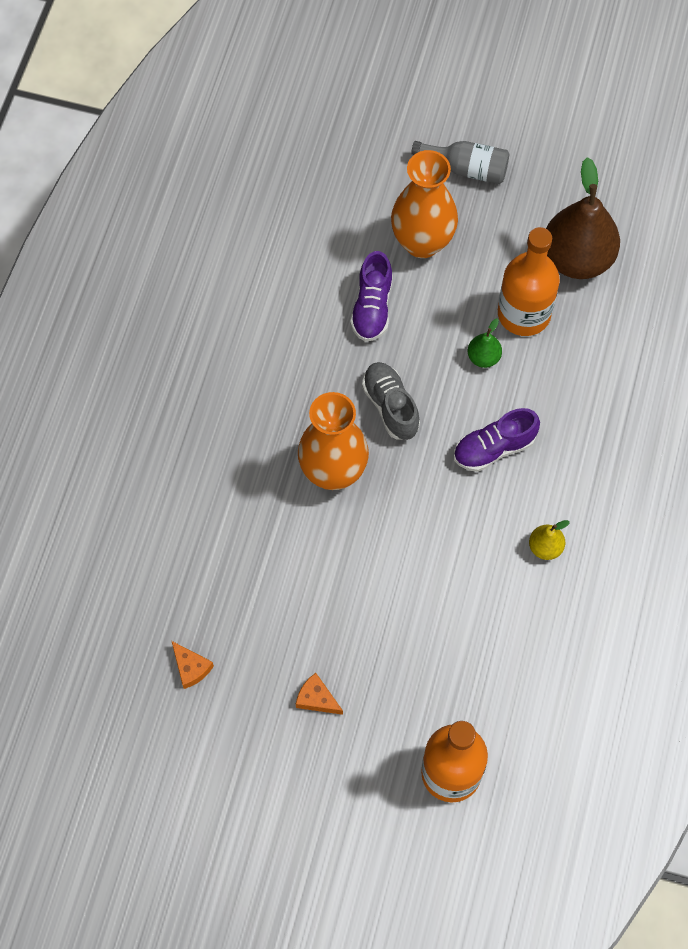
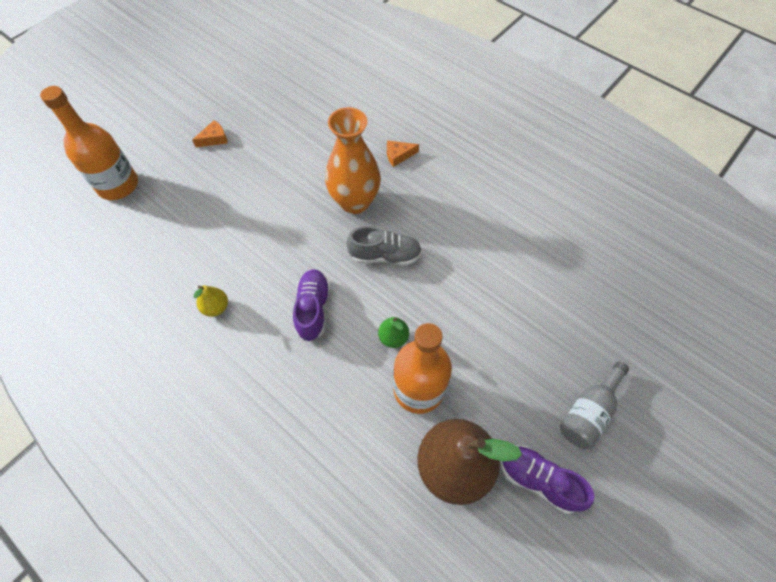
camera: 115 degrees right, 5 degrees down
orange cheese [172,641,214,689] -> orange cheese moved to [387,140,419,167]
purple shoe [350,251,393,342] -> purple shoe moved to [501,445,594,514]
orange vase [391,150,458,258] -> none

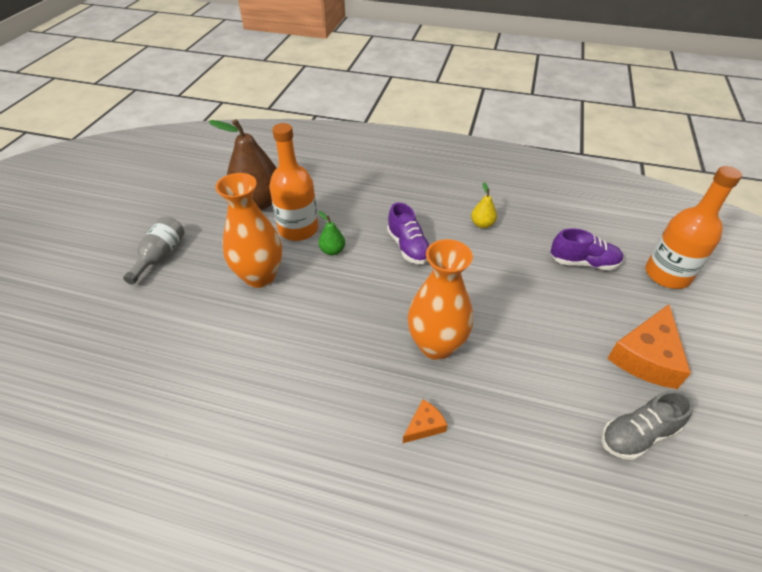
camera: 155 degrees right, 15 degrees down
orange cheese [192,120,228,147] -> orange cheese [607,304,691,389], size x2.06
grey shoe [346,226,422,266] -> grey shoe moved to [601,390,694,461]
purple shoe [501,445,594,514] -> purple shoe moved to [551,228,623,270]
none -> orange vase [215,173,282,288]

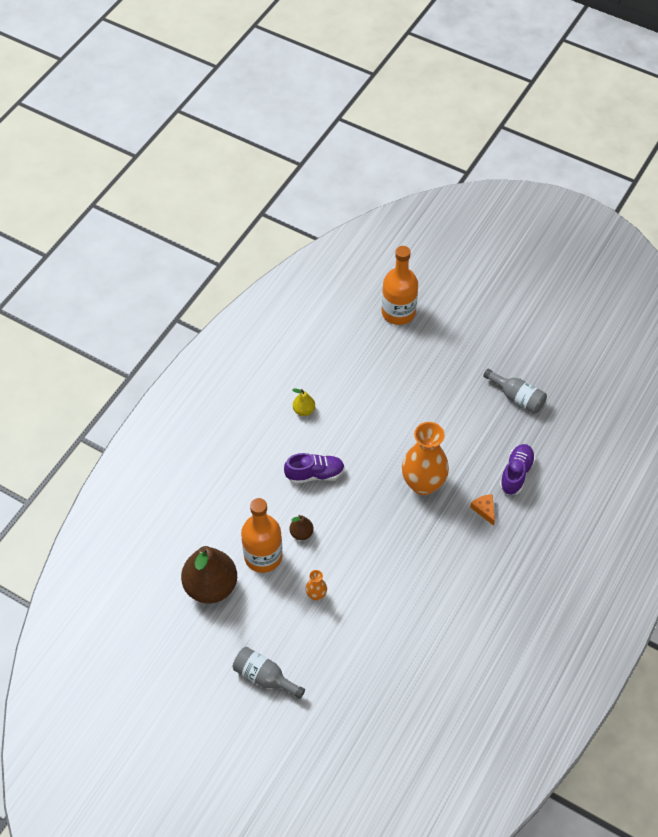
camera: 75 degrees left, 10 degrees up
orange vase [215,173,282,288] -> orange vase [306,570,327,601], size x0.44
green pear [319,211,345,255] -> brown pear [290,515,314,540]
purple shoe [551,228,623,270] -> purple shoe moved to [500,444,536,495]
grey shoe [601,390,694,461] -> grey bottle [483,369,547,414]
orange cheese [607,304,691,389] -> none

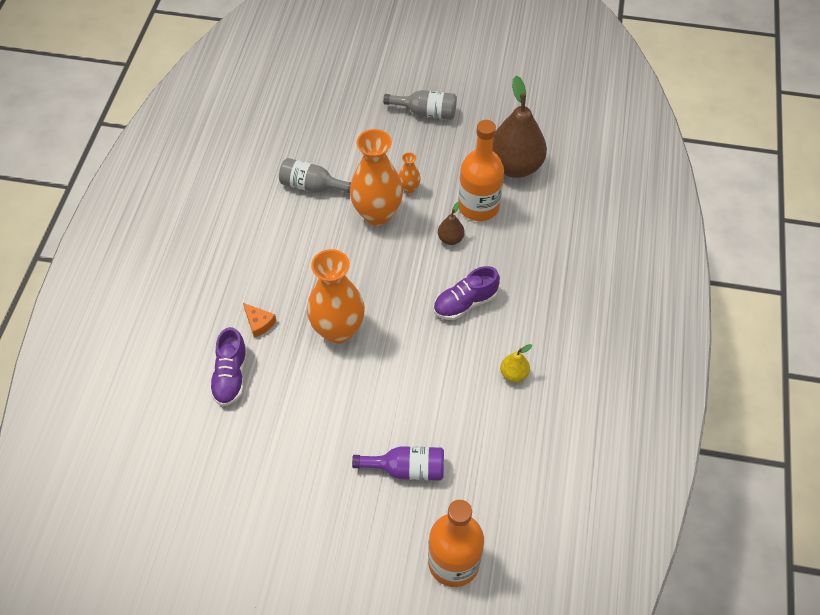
camera: 160 degrees right, 0 degrees up
grey bottle [483,369,547,414] -> grey bottle moved to [279,158,351,193]
none -> orange vase [350,129,403,226]
none -> purple bottle [352,446,444,481]

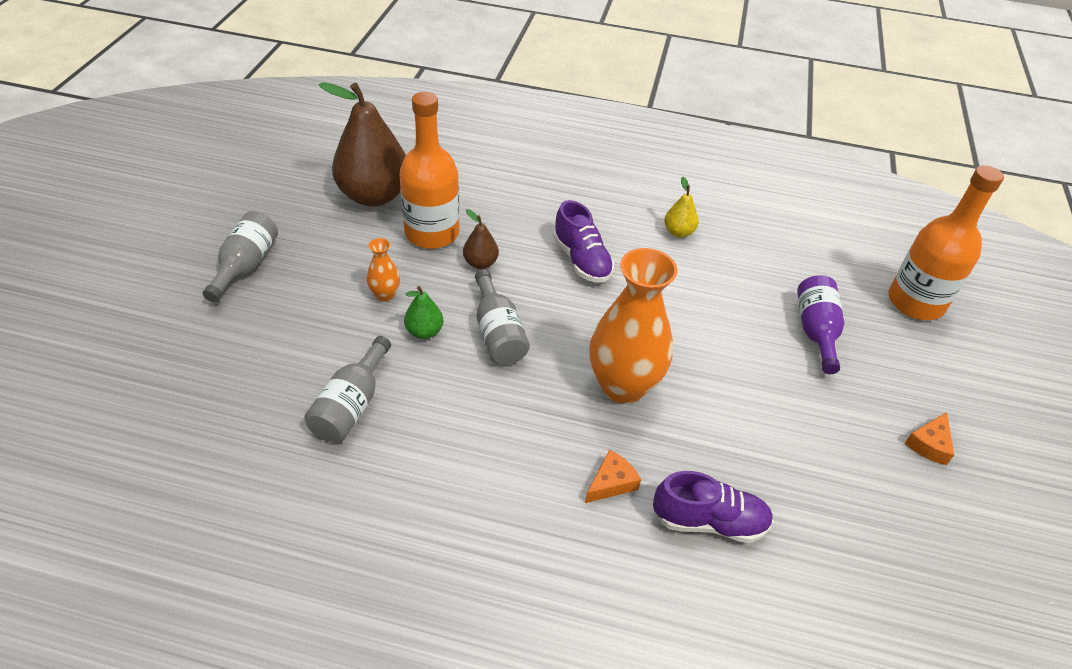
camera: 90 degrees left, 10 degrees down
orange vase [350,129,403,226] -> green pear [404,286,443,339]
none -> grey bottle [475,269,530,365]
none -> orange cheese [905,412,954,465]

